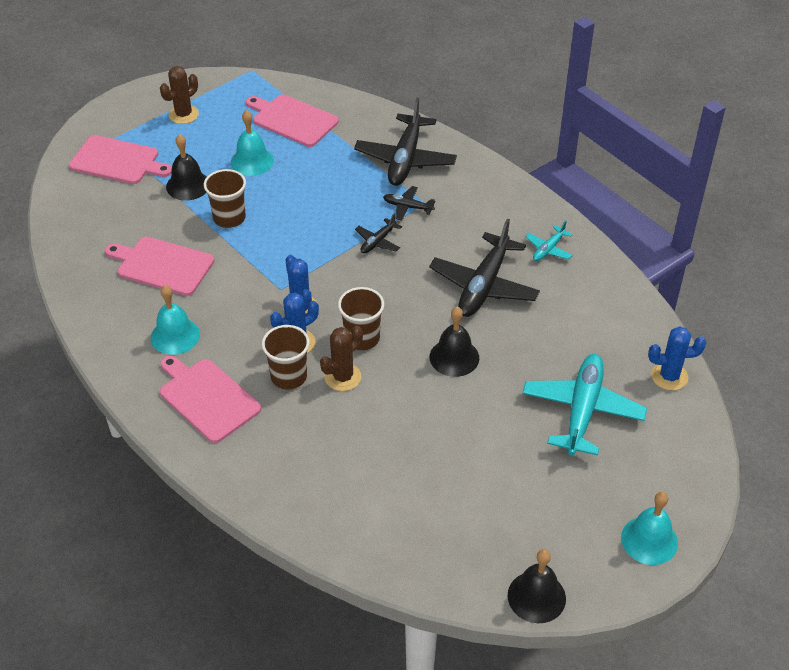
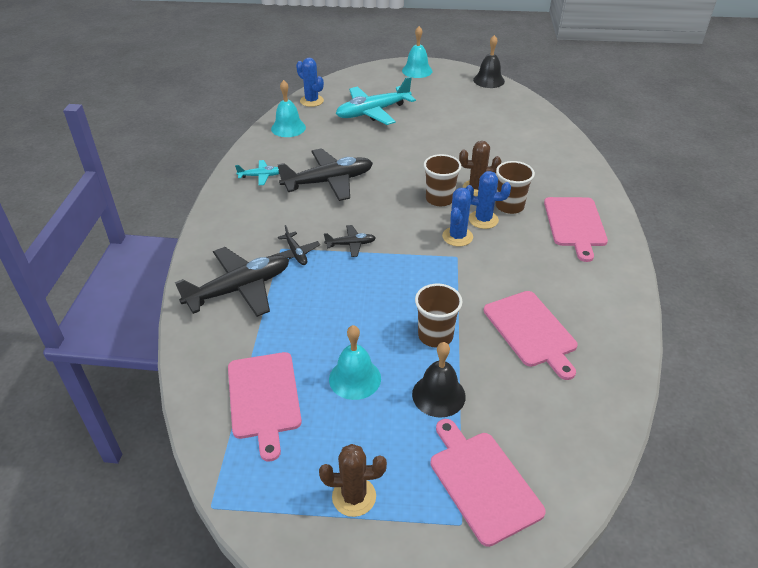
camera: 135 degrees left, 5 degrees down
turquoise bell [151,285,200,355] -> turquoise bell moved to [271,80,306,137]
black bell [430,307,479,377] -> none

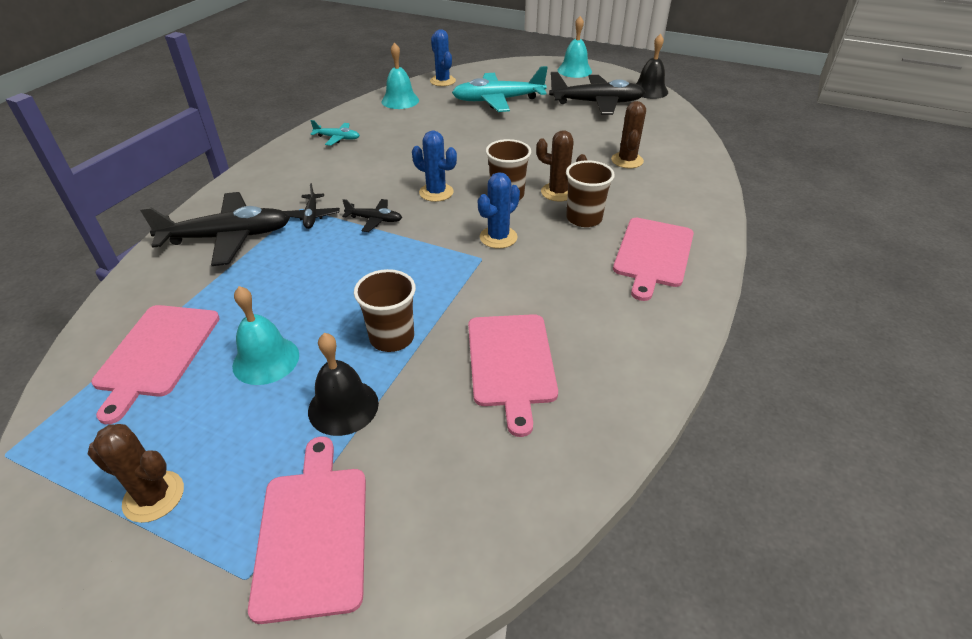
camera: 20 degrees right, 0 degrees up
black plane [277,148,373,201] -> black plane moved to [549,72,645,115]
blue cactus [466,171,511,229] -> blue cactus moved to [412,131,457,202]
none -> brown cactus [611,101,646,168]

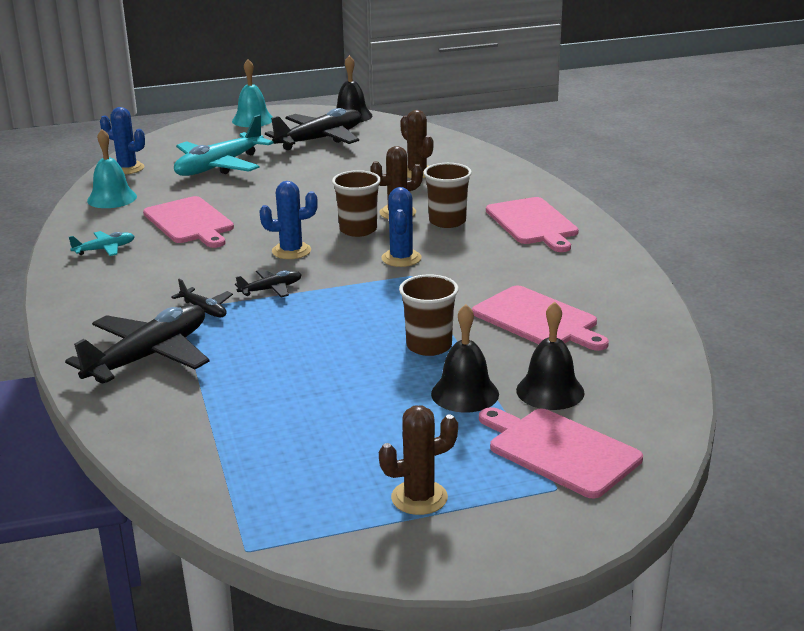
camera: 40 degrees left, 15 degrees down
pink cutting board [91,305,220,424] -> pink cutting board moved to [143,196,234,248]
turquoise bell [232,286,299,385] -> none
none -> black bell [516,302,585,410]

